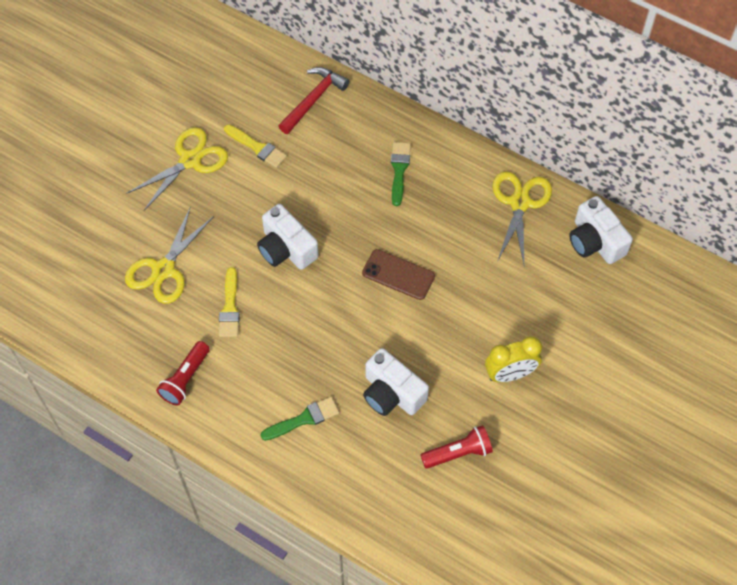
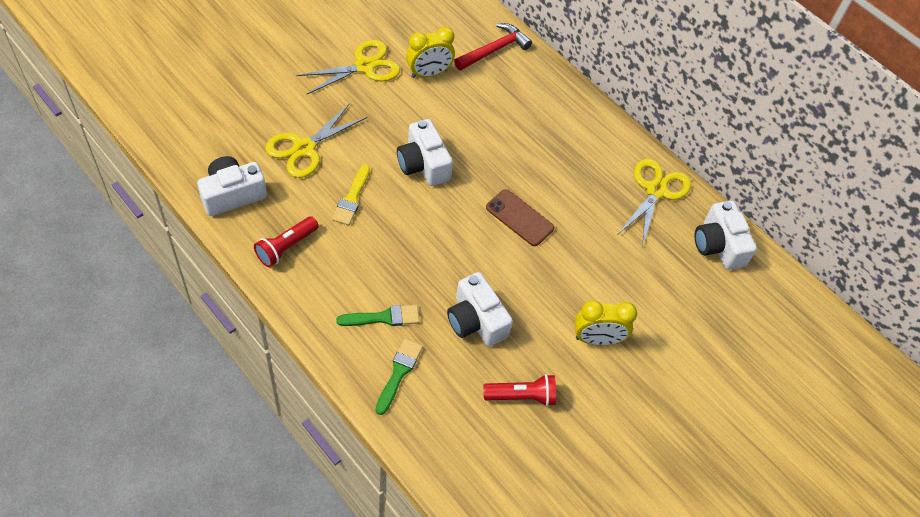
camera: 10 degrees right, 5 degrees down
yellow brush [224,125,287,168] -> yellow clock [406,27,455,78]
green brush [391,142,411,206] -> green brush moved to [375,339,423,415]
none -> white camera [197,156,267,216]

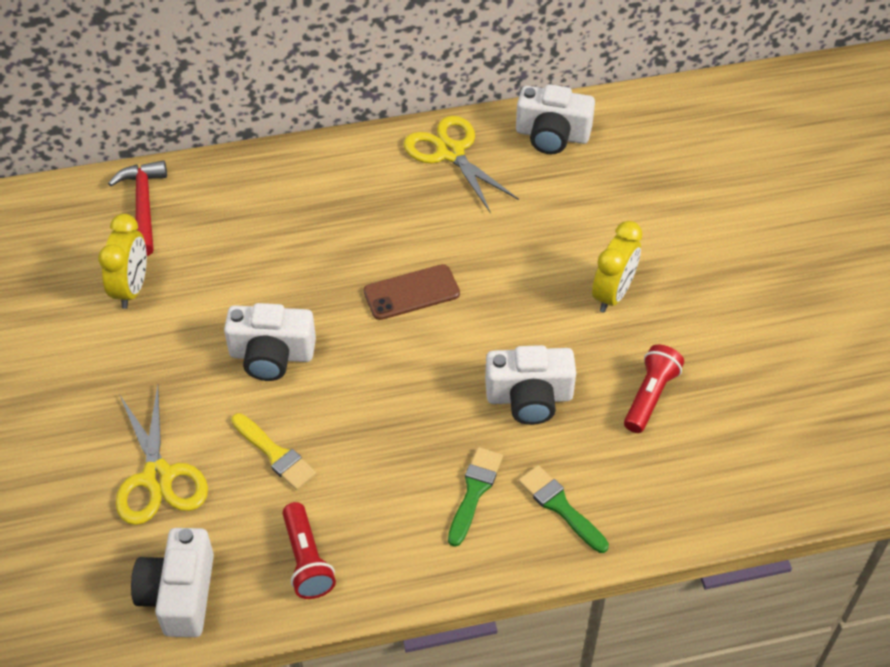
camera: 55 degrees left, 5 degrees down
yellow scissors [296,40,400,95] -> none

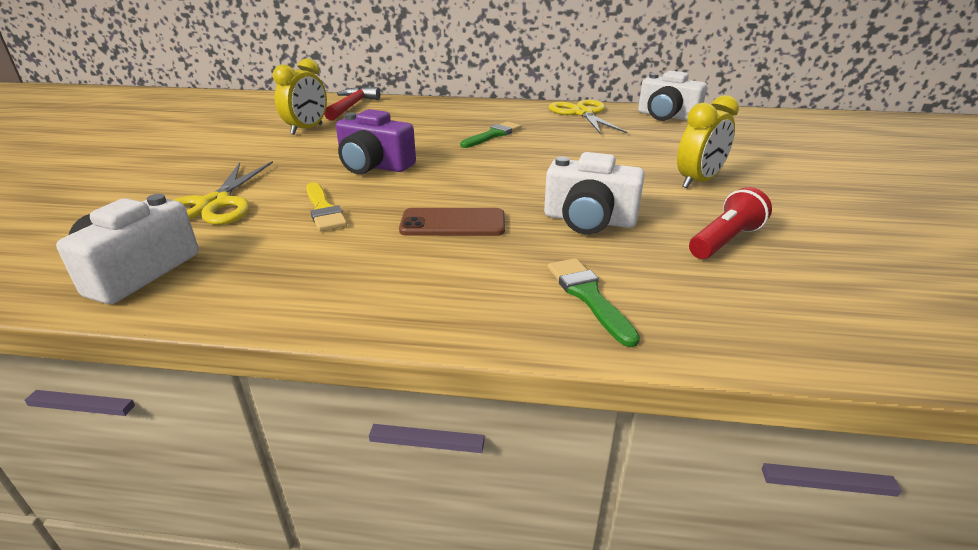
camera: 20 degrees right, 20 degrees down
white camera [224,303,316,381] -> purple camera [336,109,416,174]
red flashlight [283,502,336,599] -> none
brown phone [363,264,460,320] -> brown phone moved to [399,208,505,236]
green brush [448,447,503,547] -> green brush moved to [460,121,522,148]

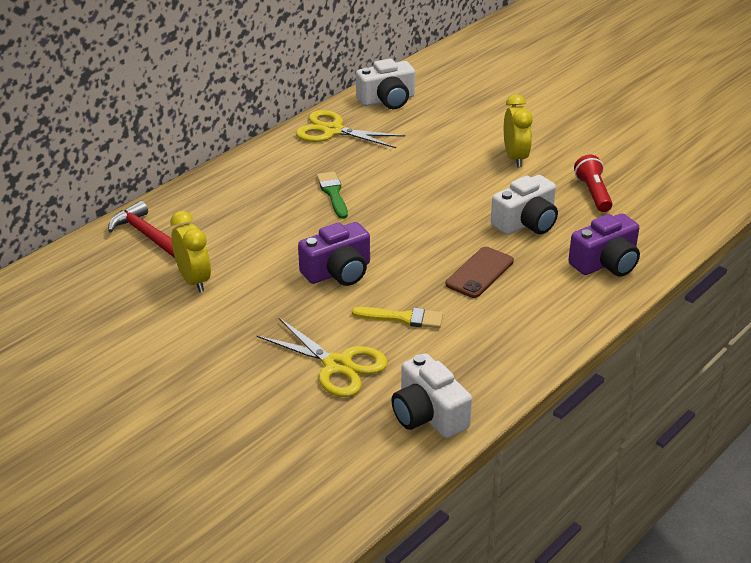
camera: 55 degrees left, 5 degrees up
green brush [548,258,640,347] -> purple camera [568,213,640,277]

